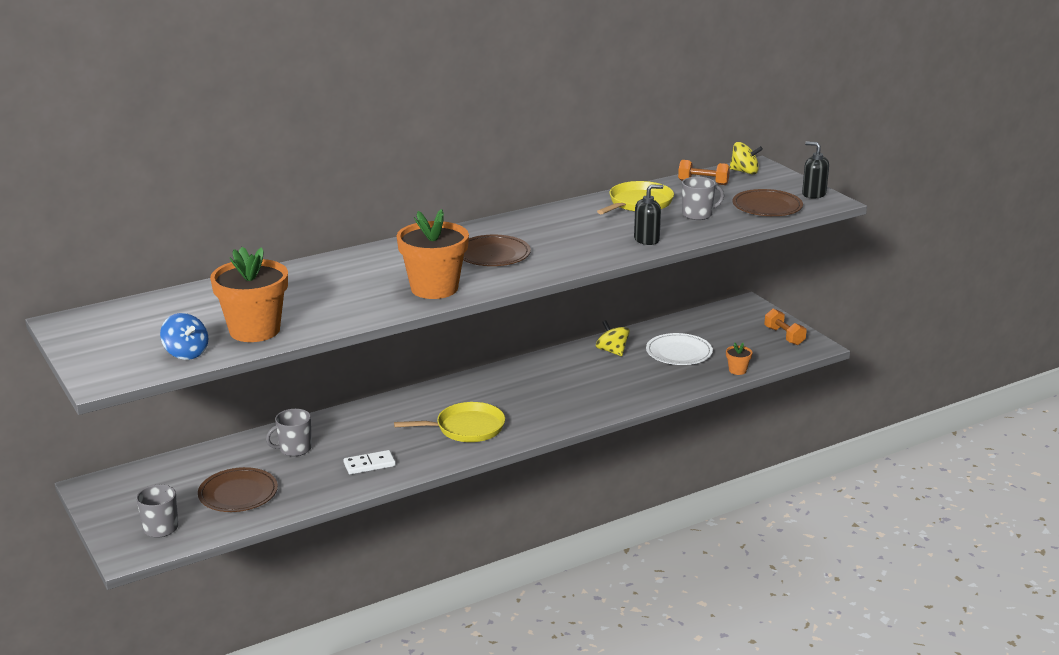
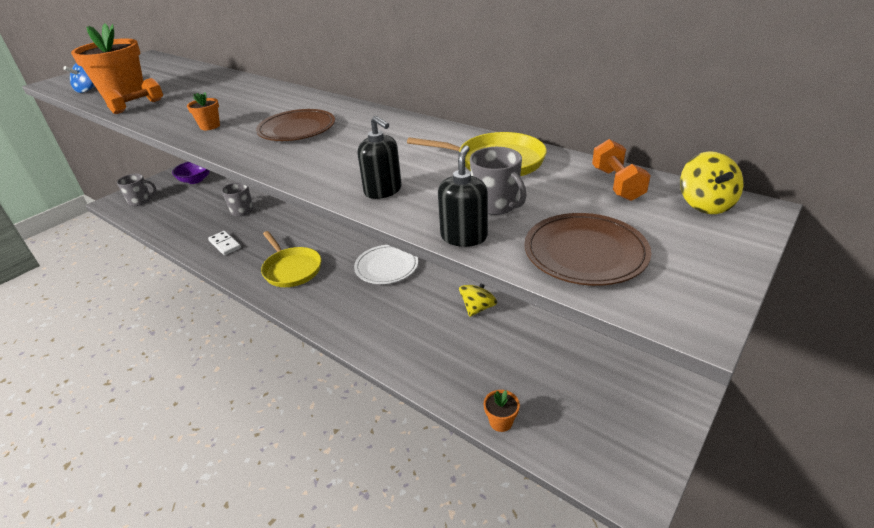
camera: 70 degrees right, 10 degrees up
brown plate [198,467,278,512] -> none
orange flower pot [397,209,469,299] -> orange flower pot [187,92,220,130], size x0.43
white plate [646,333,713,365] -> white plate moved to [354,245,418,284]
orange dumbbell [764,308,807,345] -> orange dumbbell moved to [103,78,163,114]
black soap dispenser [802,141,829,199] -> black soap dispenser moved to [438,145,488,247]
none -> purple bowl [172,162,210,184]

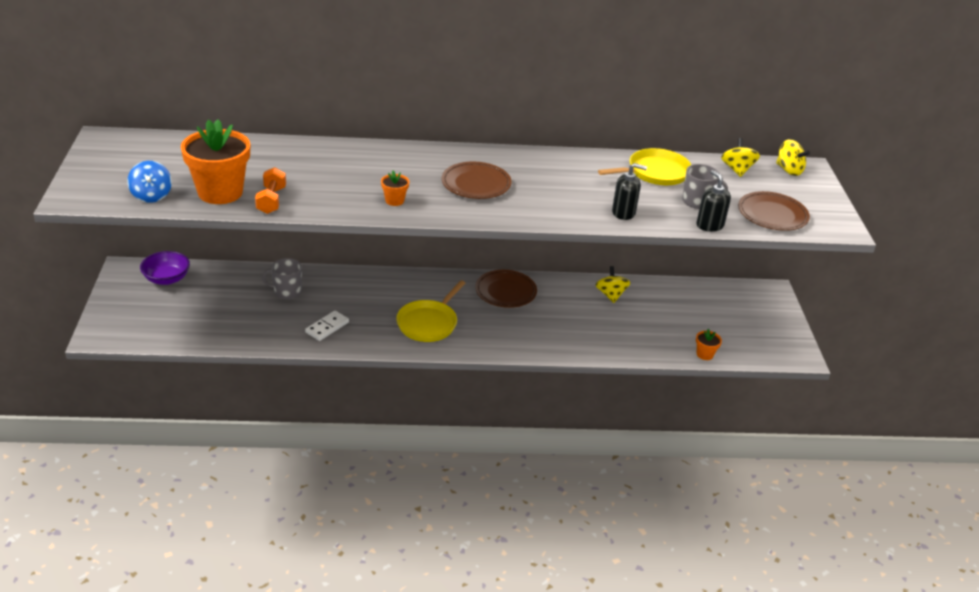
camera: 45 degrees left, 0 degrees up
grey mug [117,174,156,206] -> none
white domino [208,231,241,255] -> white domino turned 60 degrees counterclockwise [305,311,349,341]
yellow pan [261,231,321,287] -> yellow pan turned 105 degrees clockwise [396,280,466,342]
white plate [354,245,418,284] -> brown plate [475,270,537,308]
orange dumbbell [592,139,651,201] -> yellow spinning top [721,138,760,177]

